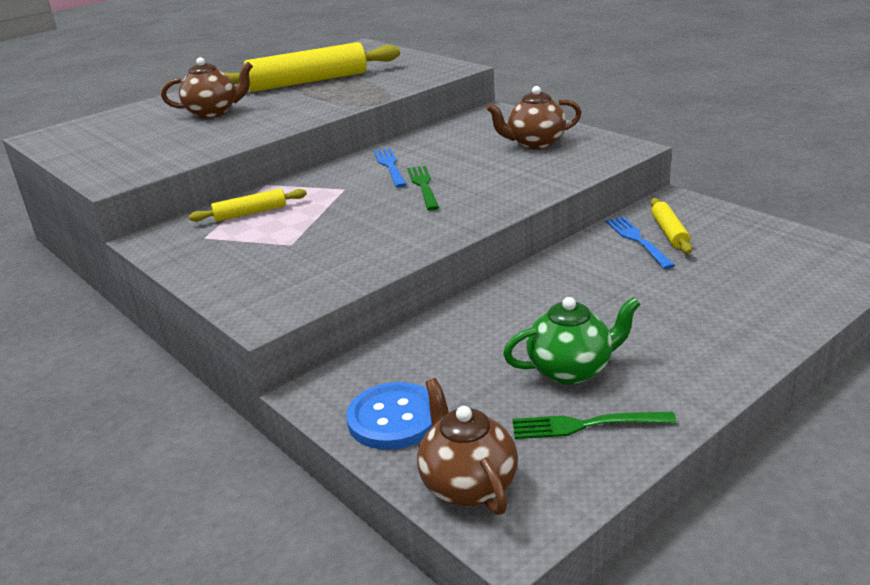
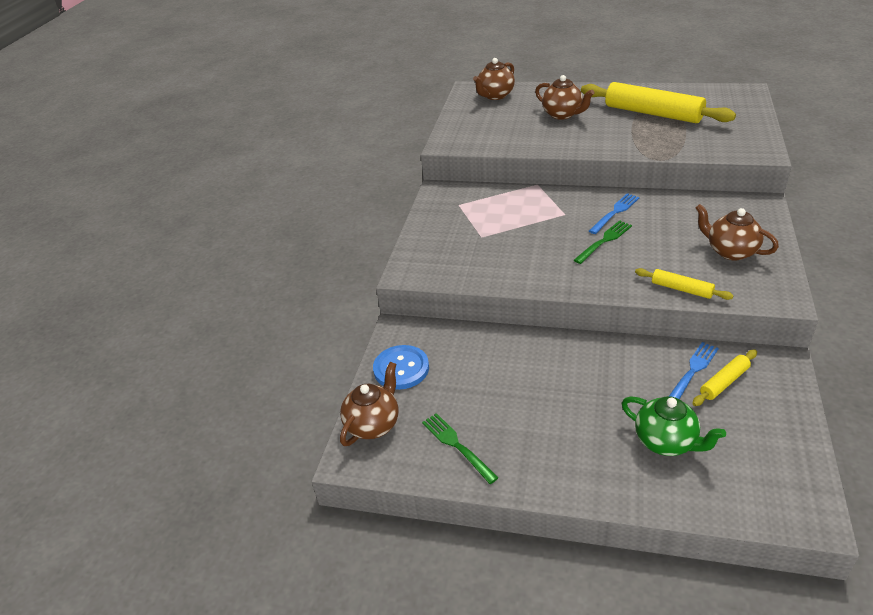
camera: 55 degrees right, 10 degrees up
yellow rolling pin [189,189,307,222] -> yellow rolling pin moved to [635,268,734,300]
green teapot [503,297,640,385] -> green teapot moved to [621,396,726,456]
none -> brown teapot [473,58,515,100]

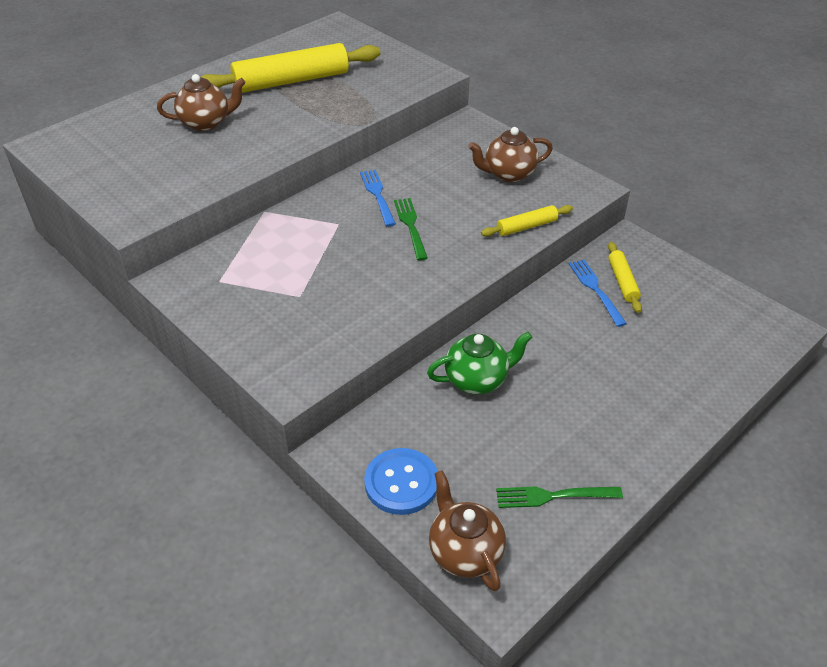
camera: 60 degrees left, 5 degrees up
brown teapot [473,58,515,100] -> none
green teapot [621,396,726,456] -> green teapot moved to [427,331,532,394]

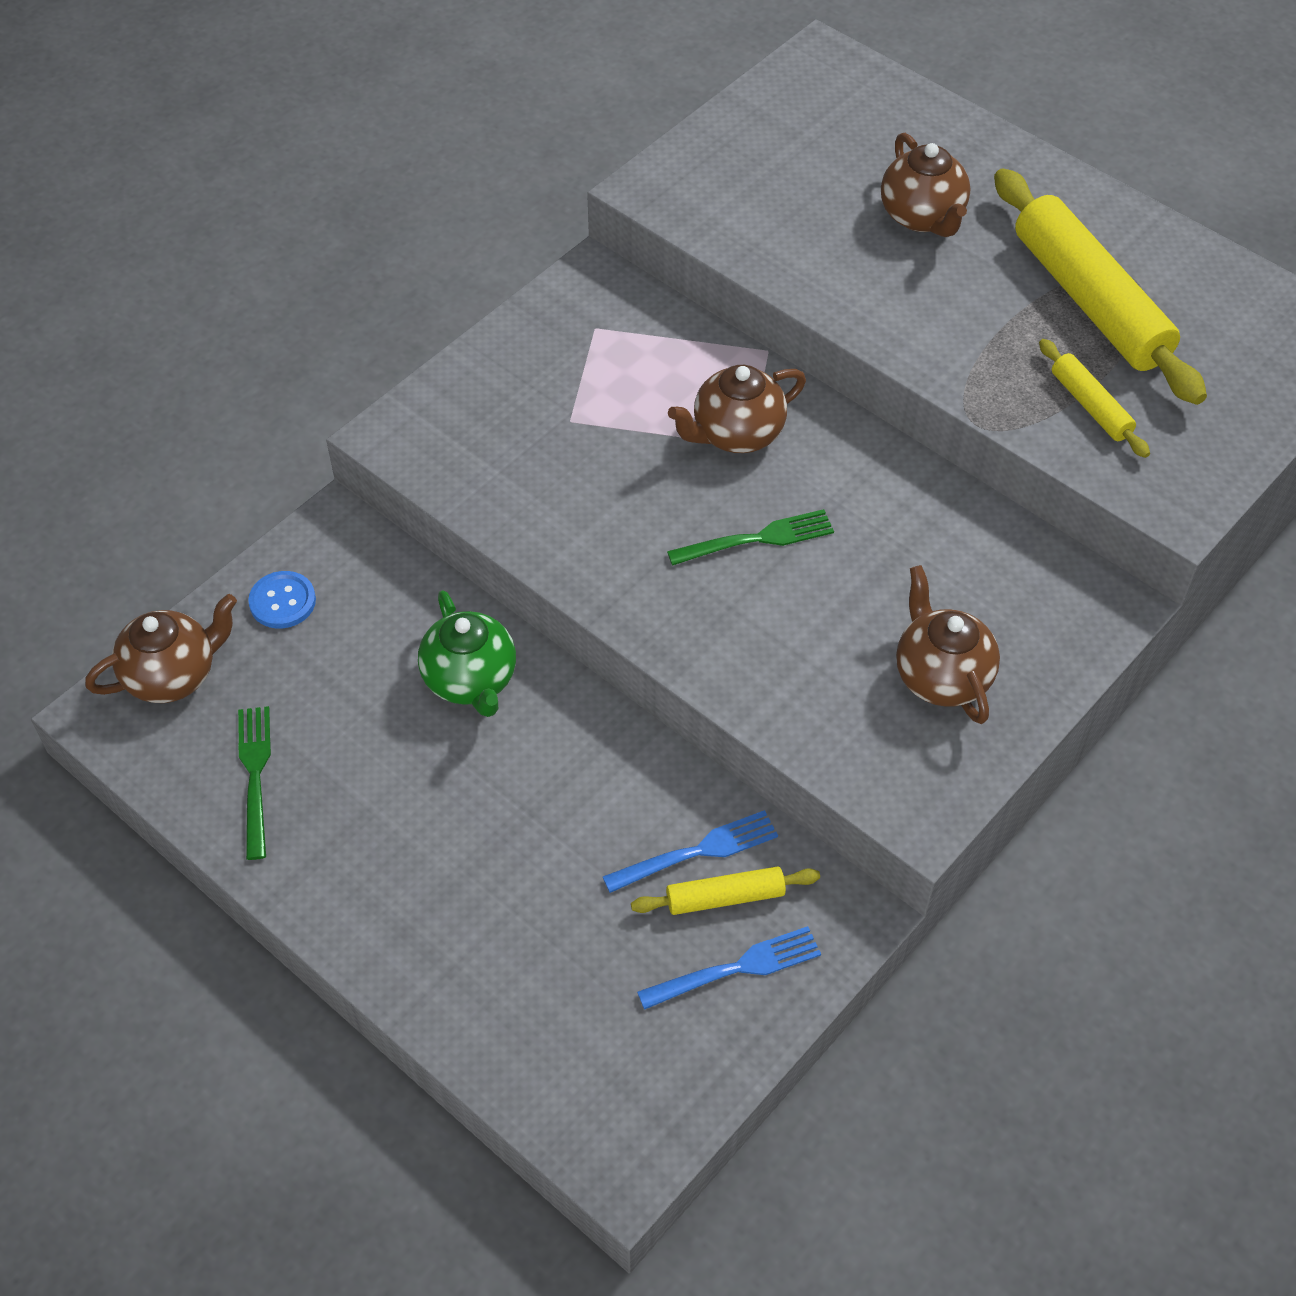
camera: 85 degrees right, 10 degrees up
blue fork [360,170,396,227] -> blue fork moved to [637,926,821,1010]
blue button [364,448,438,515] -> blue button [248,571,316,629], size x0.66
yellow rolling pin [481,205,573,237] -> yellow rolling pin moved to [1039,339,1150,458]
none -> brown teapot [668,365,806,453]

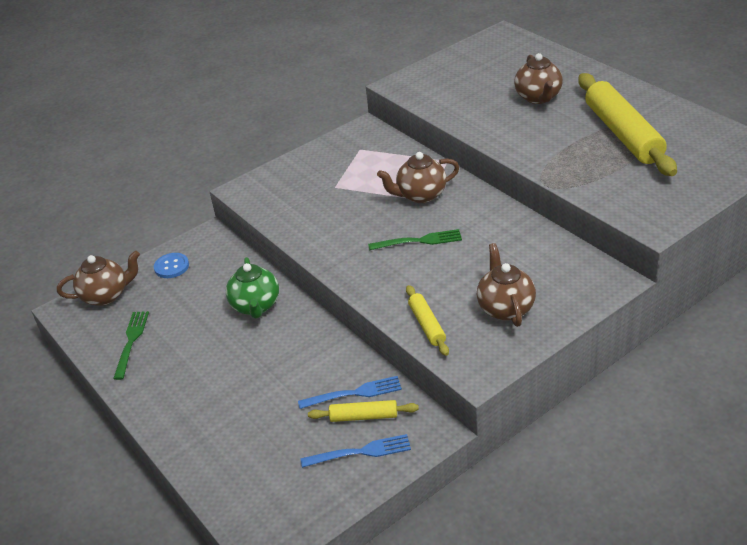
camera: 15 degrees right, 15 degrees down
yellow rolling pin [1039,339,1150,458] -> yellow rolling pin moved to [406,285,449,356]

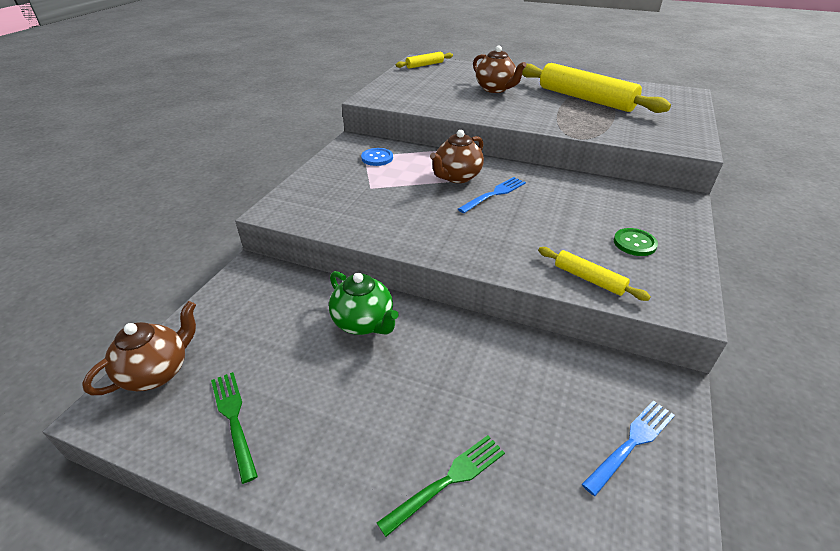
camera: 35 degrees left, 0 degrees up
blue button [154,253,189,278] -> blue button moved to [361,148,393,166]
blue fork [298,376,402,409] -> blue fork moved to [458,177,526,213]
yellow rolling pin [308,400,419,422] -> yellow rolling pin moved to [396,52,453,69]
green fork [368,229,462,250] -> green fork moved to [377,435,505,537]
brown teapot [477,243,536,327] -> green button [614,228,658,256]

